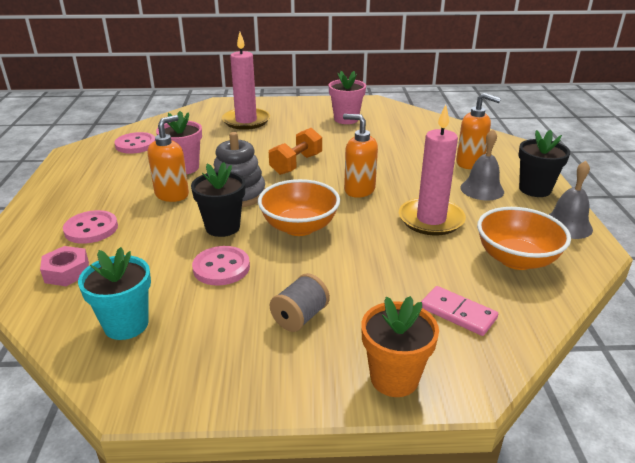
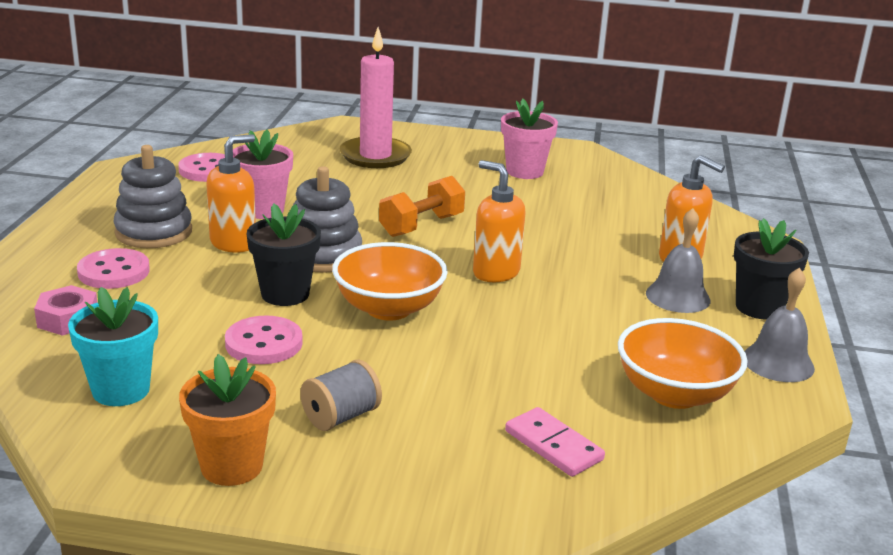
camera: 10 degrees right, 5 degrees down
orange flower pot [361,296,439,397] -> orange flower pot moved to [179,354,276,486]
pink candle [399,105,466,236] -> none
none -> grey stacking toy [114,145,192,248]

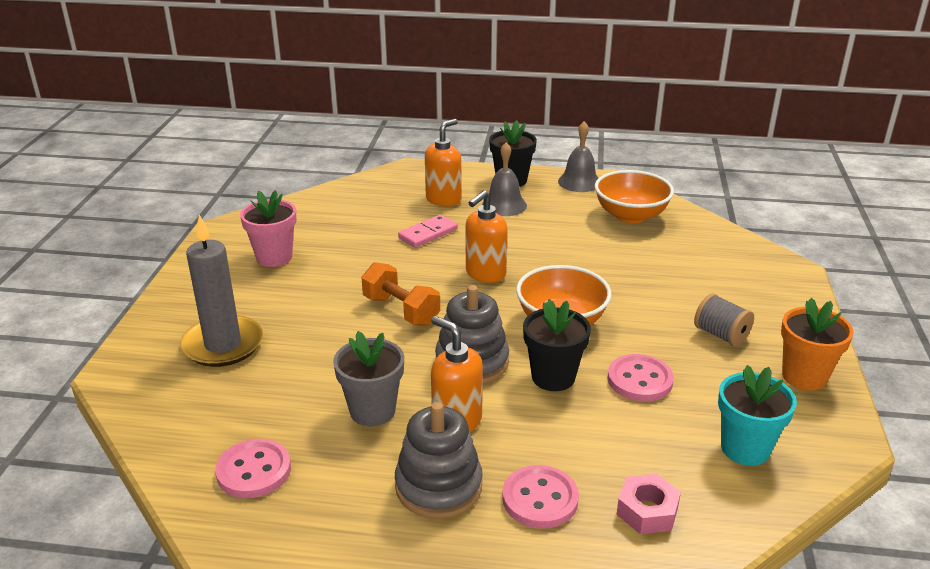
camera: 90 degrees left, 5 degrees up
pink flower pot [233,130,293,219] -> grey flower pot [333,331,404,426]
pink candle [340,27,412,168] -> grey candle [180,215,263,367]
pink domino [505,407,605,477] -> pink domino moved to [398,215,458,248]

